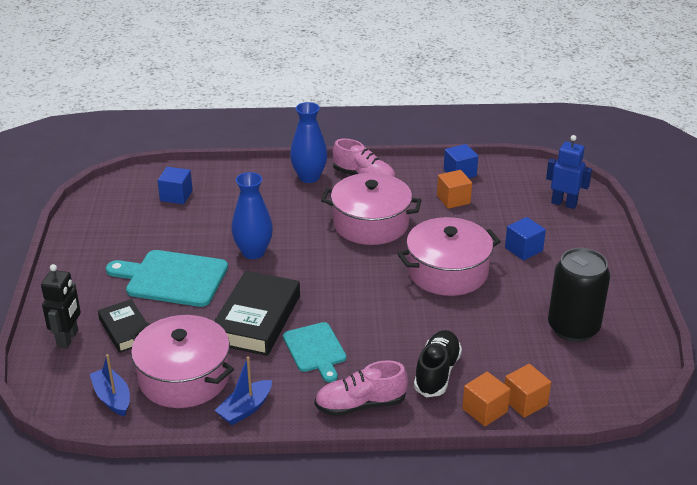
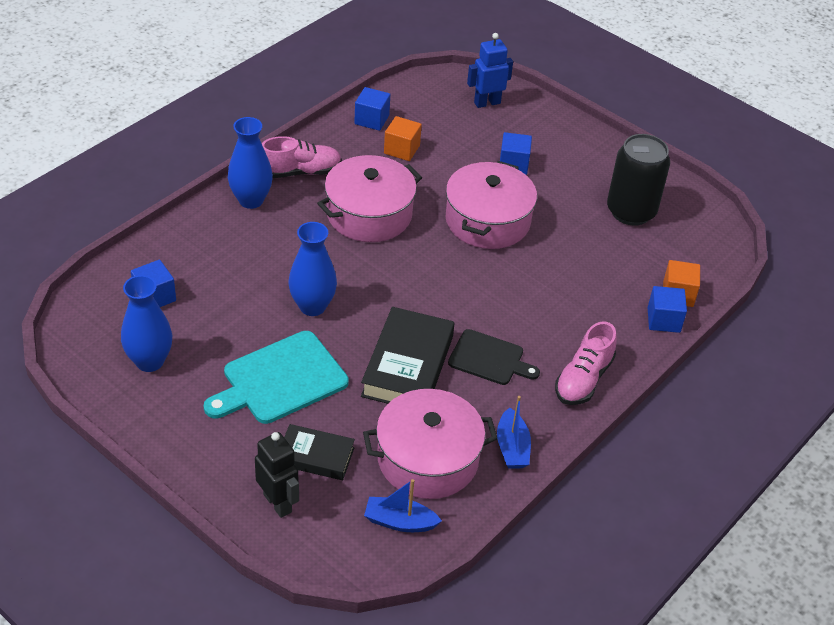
camera: 50 degrees left, 10 degrees up
black book [214,271,300,356] -> black book turned 45 degrees clockwise [361,307,454,404]
turquoise cutting board [283,322,346,382] -> black cutting board [448,329,540,385]
black shoe [414,330,462,397] -> none
orange cube [462,372,511,426] -> blue cube [647,286,687,333]
none -> blue vase [121,275,172,372]

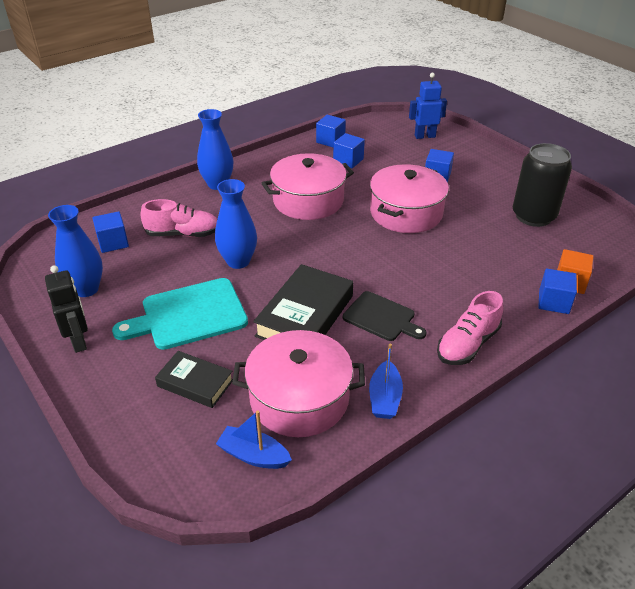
camera: 15 degrees right, 5 degrees down
black robot [255,432,299,518] -> black robot moved to [45,265,88,353]
pink shoe [262,136,342,178] -> pink shoe moved to [140,199,217,237]
orange cube [384,116,422,161] -> blue cube [333,133,365,168]

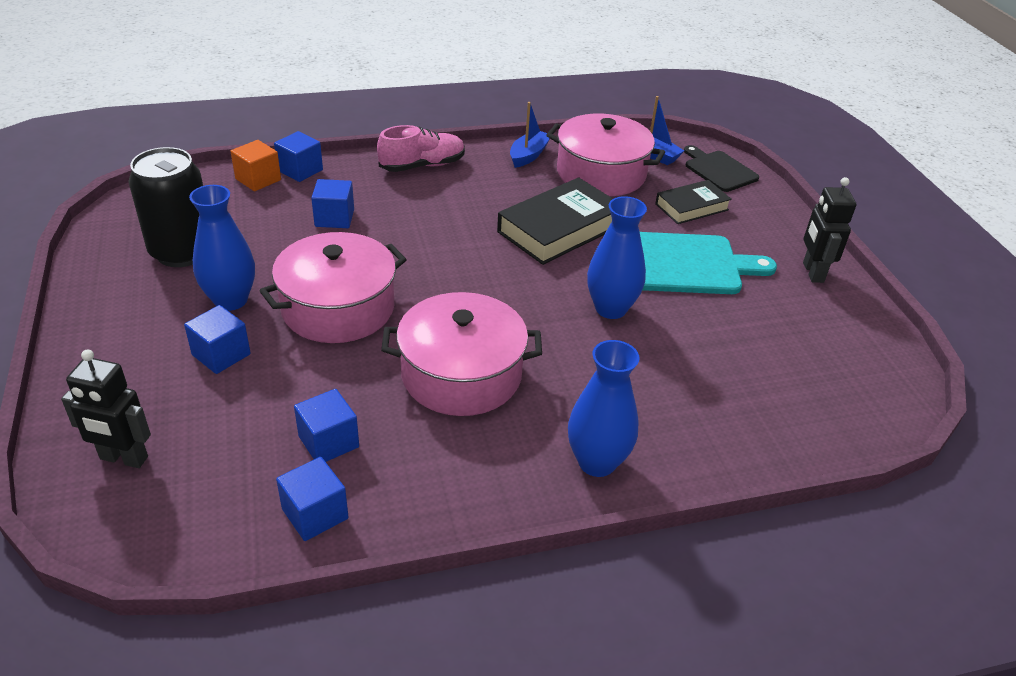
camera: 160 degrees left, 0 degrees up
blue vase [48,205,103,297] -> blue vase moved to [189,185,255,311]
blue cube [92,211,129,253] -> blue cube moved to [311,179,354,228]
pink shoe [140,199,217,237] -> none
black book [155,351,233,408] -> black book turned 75 degrees counterclockwise [655,180,732,224]
black cutting board [343,291,427,341] -> black cutting board moved to [684,145,759,192]
blue robot [409,73,447,139] -> black robot [61,350,151,468]

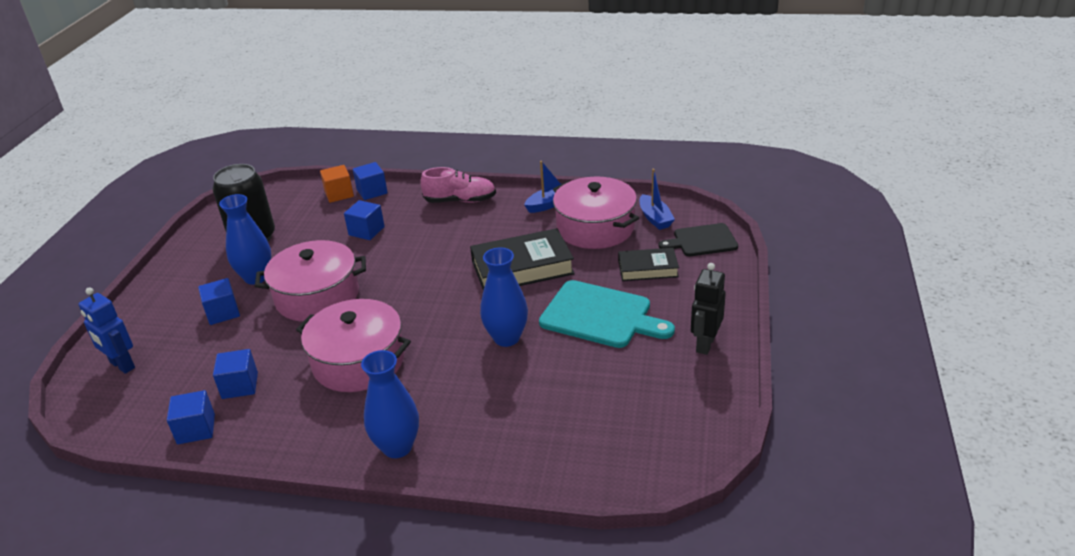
camera: 30 degrees right, 5 degrees down
black robot [61,350,151,468] -> blue robot [78,287,135,374]
black cutting board [684,145,759,192] -> black cutting board turned 90 degrees counterclockwise [659,223,738,256]

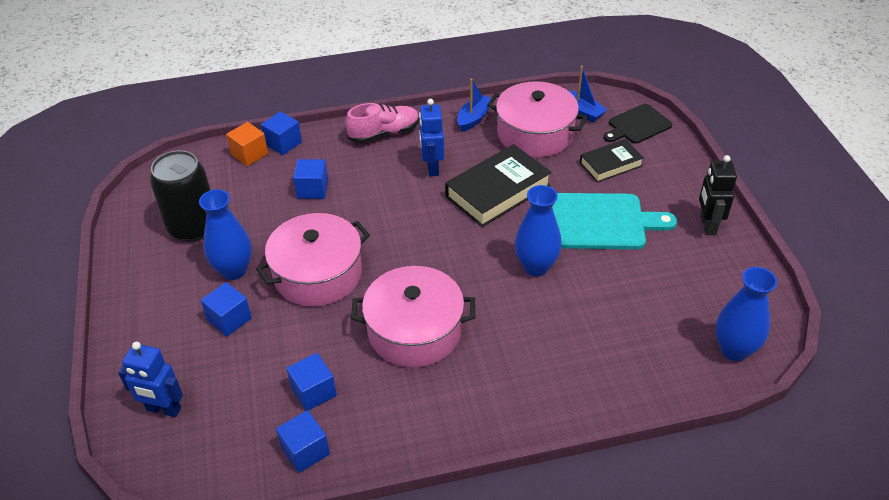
camera: 25 degrees left, 10 degrees up
blue vase [361,350,419,458] -> blue vase moved to [715,267,777,361]
none -> blue robot [419,99,444,176]

